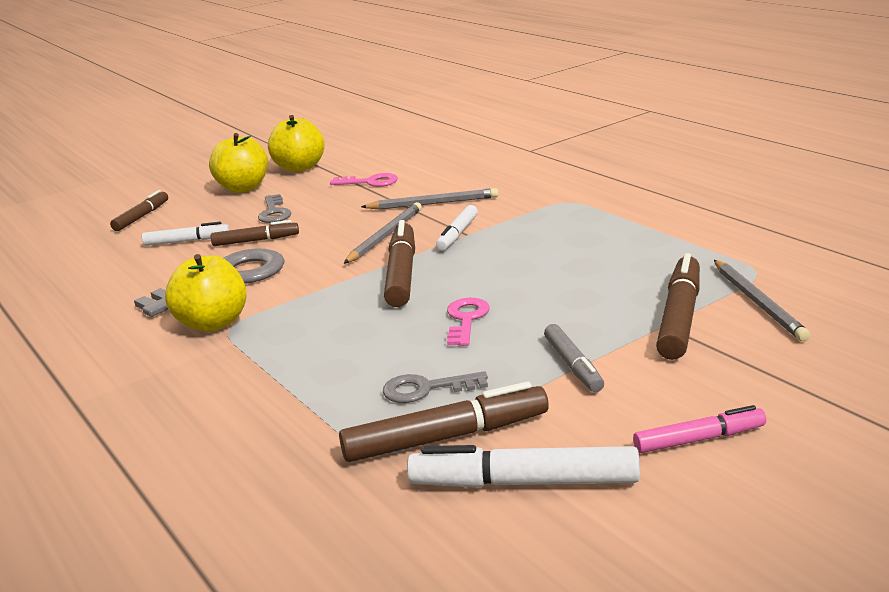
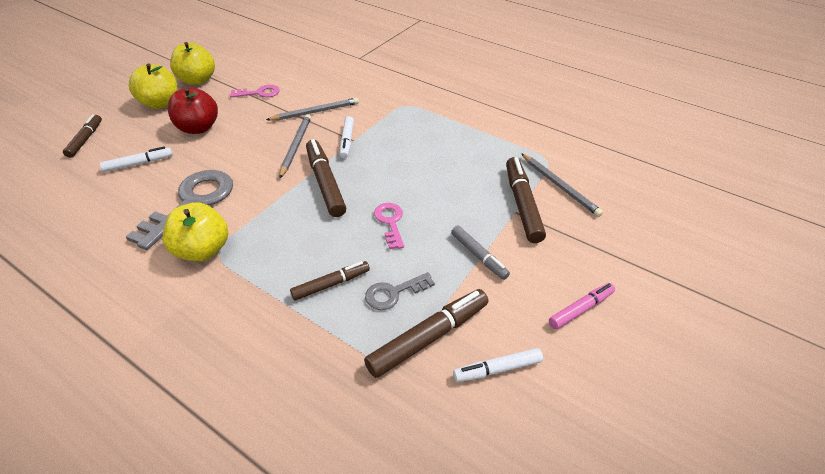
camera: 25 degrees left, 20 degrees up
brown marker [211,220,299,246] -> brown marker moved to [290,261,370,301]
grey key [258,194,291,223] -> red apple [168,87,218,134]
white marker [407,445,640,488] -> white marker [453,348,543,382], size x0.62

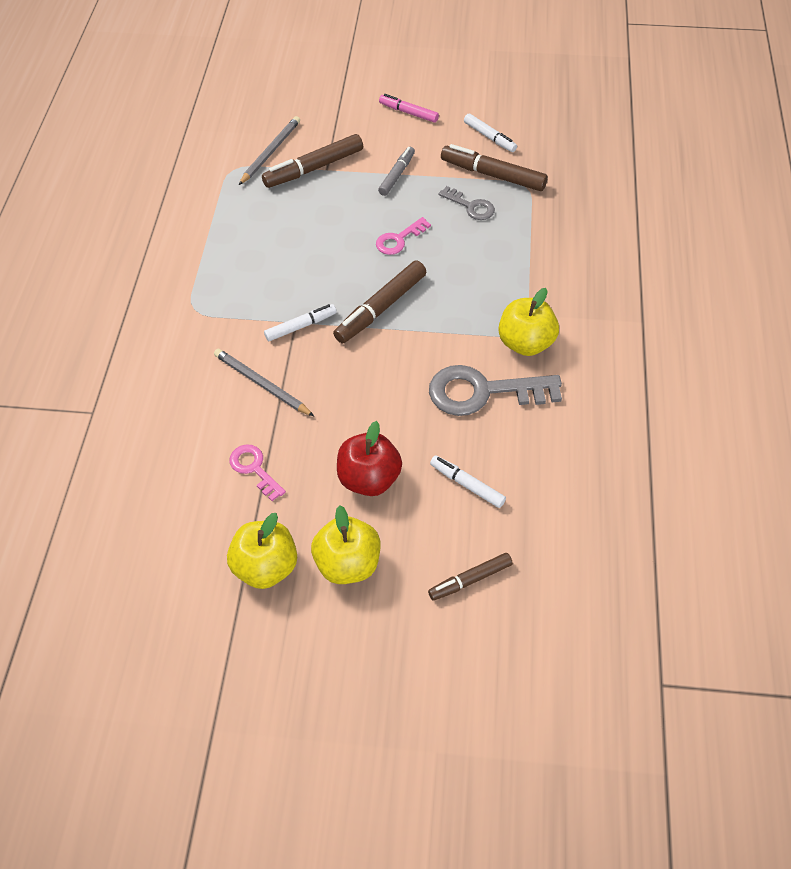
camera: 115 degrees left, 10 degrees up
grey pencil [279,114,311,178] -> none
brown marker [290,261,370,301] -> none

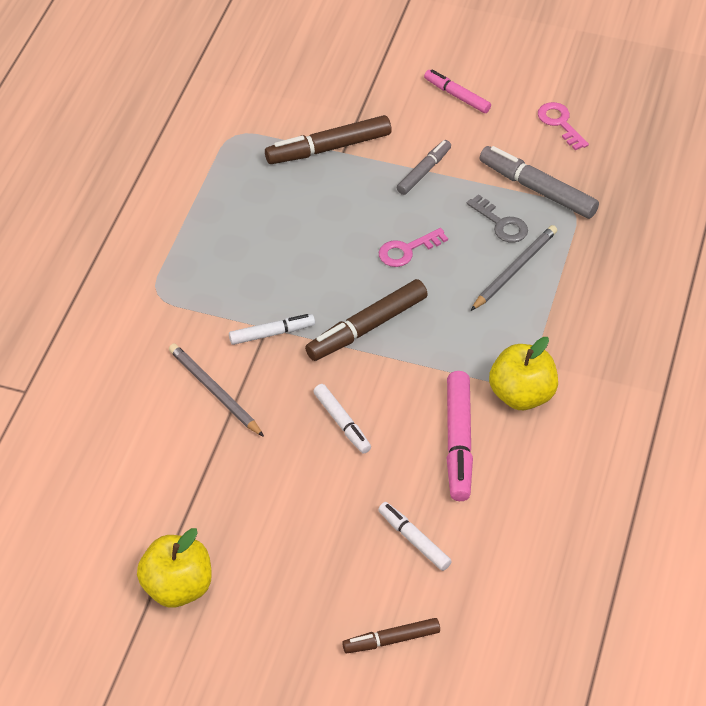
camera: 10 degrees right, 5 degrees down
pink key [230,444,286,501] -> pink key moved to [538,102,589,151]
grey pencil [239,116,300,185] -> grey pencil moved to [471,225,557,311]
yellow apple [311,506,380,584] -> none
red apple [337,421,402,496] -> none
grey key [429,365,562,416] -> pink marker [447,371,473,501]
brown marker [441,144,548,191] -> grey marker [479,146,599,219]
white marker [464,113,517,152] -> white marker moved to [313,384,371,454]

